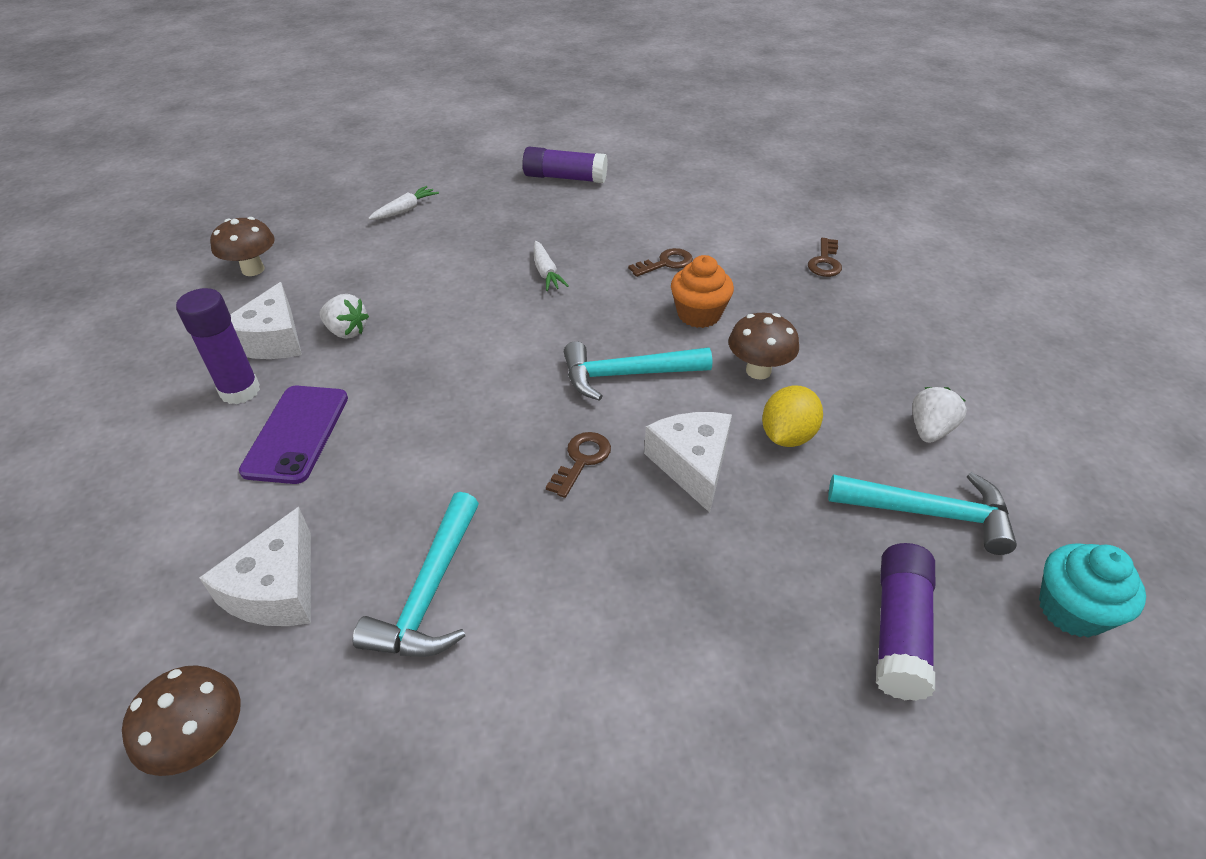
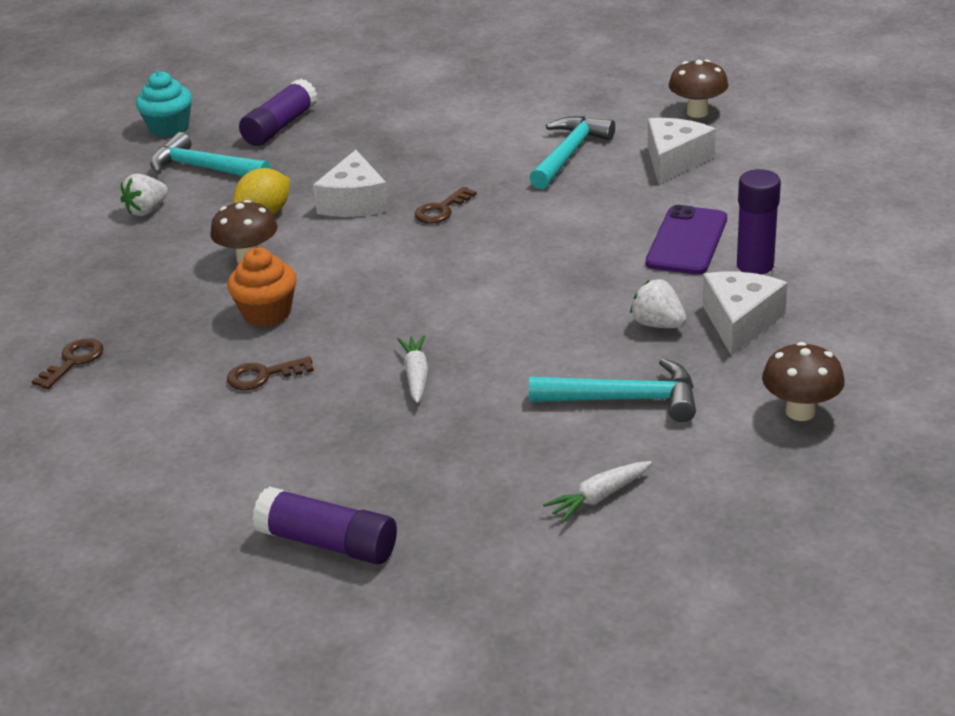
camera: 165 degrees left, 10 degrees down
turquoise hammer [564,341,712,401] -> turquoise hammer moved to [529,358,696,422]

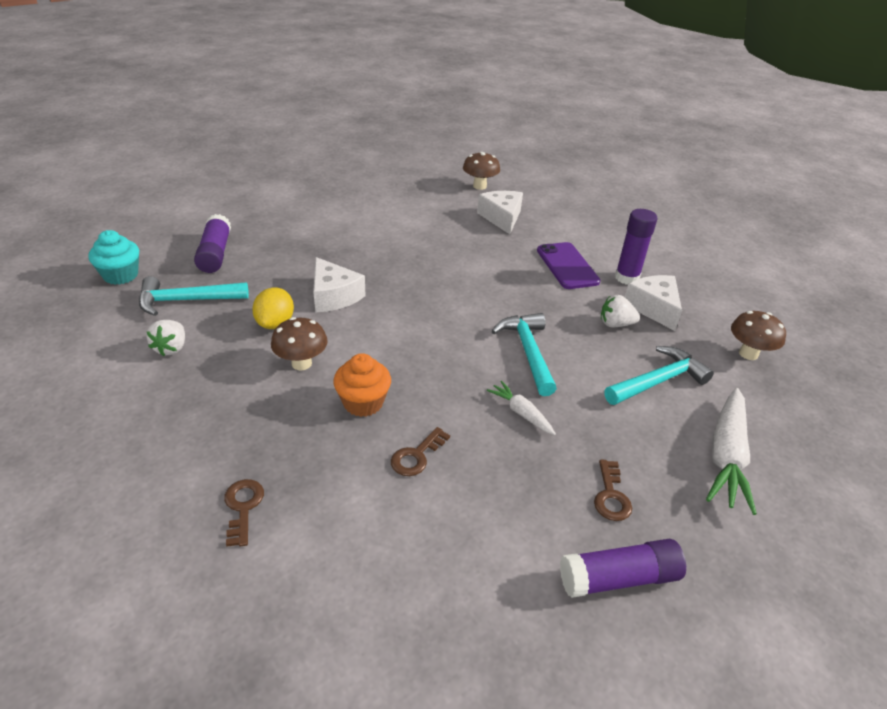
camera: 40 degrees left, 5 degrees up
brown key [415,187,477,223] -> brown key moved to [594,460,632,521]
turquoise hammer [529,116,615,189] -> turquoise hammer moved to [491,313,557,396]
white carrot [543,461,652,522] -> white carrot [706,388,757,515], size x1.88

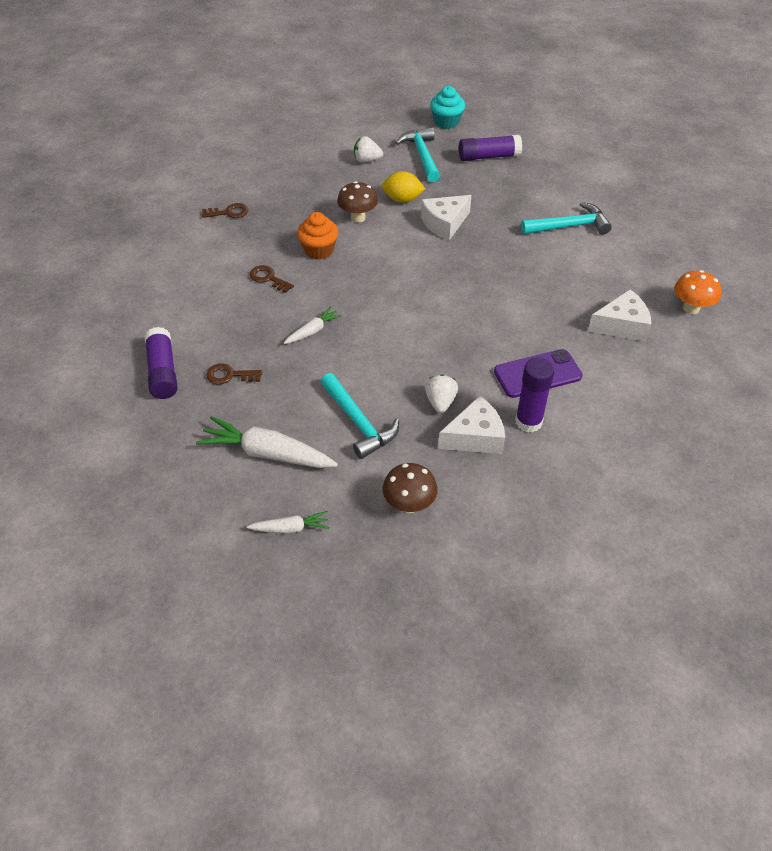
camera: 90 degrees right, 10 degrees up
brown mushroom [463,152,500,190] -> orange mushroom [674,270,721,314]
turquoise hammer [491,313,557,396] -> turquoise hammer moved to [521,202,612,234]
none -> white carrot [247,511,329,533]

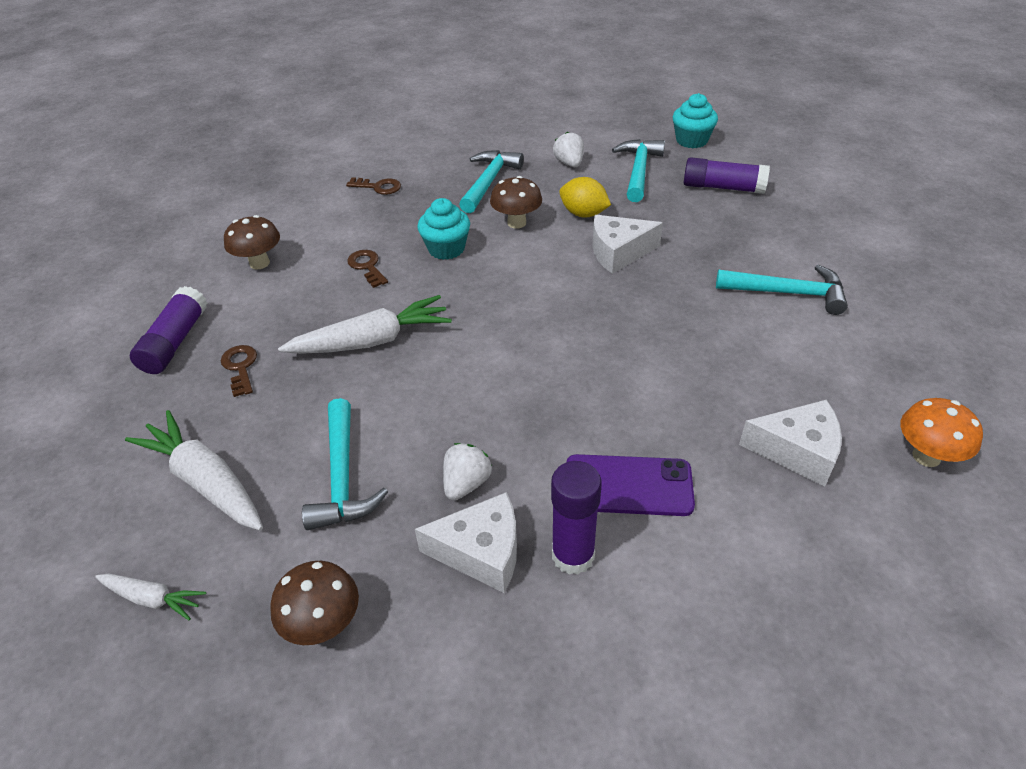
camera: 25 degrees right, 5 degrees down
brown key [206,364,262,384] -> brown key turned 45 degrees clockwise [221,345,257,397]
white carrot [284,307,342,344] -> white carrot [278,295,452,354], size x1.88
orange cupcake [297,212,339,260] -> turquoise cupcake [417,198,470,260]
white strawberry [354,136,383,163] -> white strawberry turned 45 degrees clockwise [553,132,584,167]
none -> brown mushroom [224,215,280,270]
none -> turquoise hammer [459,150,524,213]

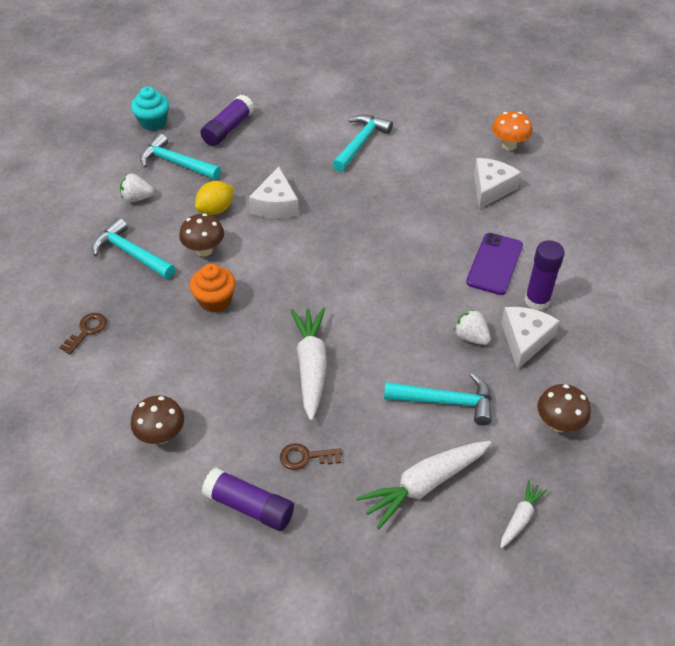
camera: 75 degrees left, 5 degrees up
brown key [347,250,388,288] -> none
turquoise cupcake [417,198,470,260] -> orange cupcake [190,264,236,313]

